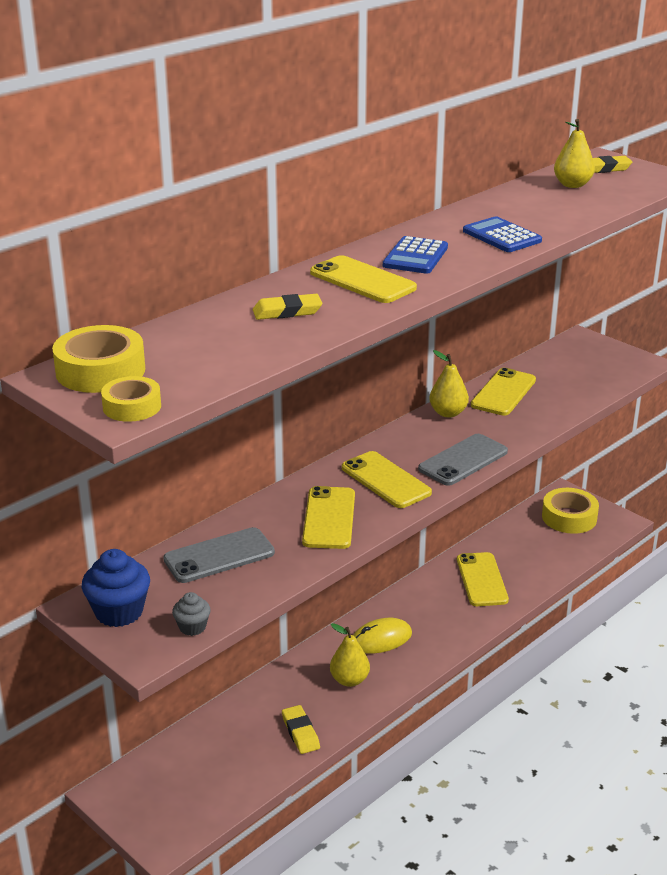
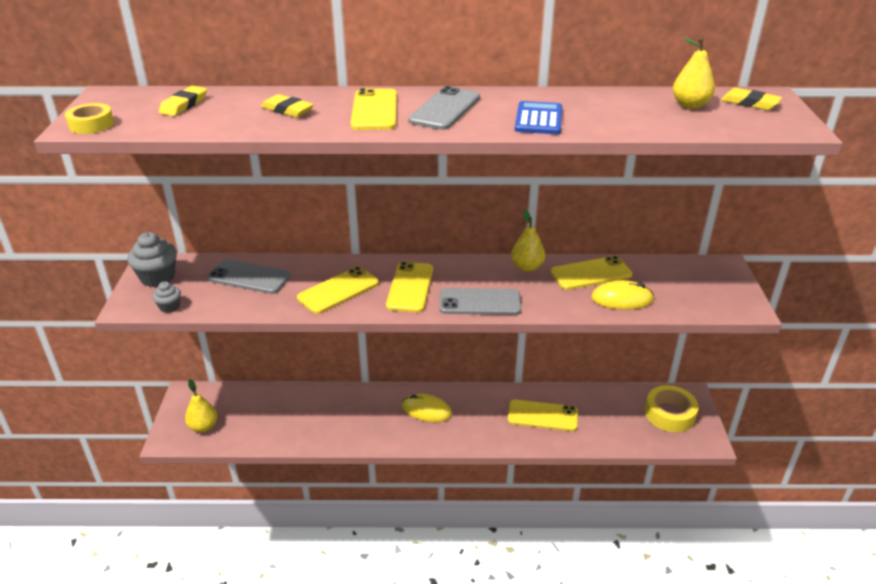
camera: 45 degrees right, 5 degrees up
yellow tape [52,325,145,393] -> none
blue cupcake [82,549,150,627] -> grey cupcake [127,232,177,287]
yellow eraser [282,705,320,754] -> yellow eraser moved to [159,86,207,116]
yellow pear [330,623,370,687] -> yellow pear moved to [185,379,217,432]
blue calculator [383,236,448,274] -> grey phone [408,86,480,130]
yellow phone [457,552,509,606] -> yellow phone turned 60 degrees clockwise [508,399,578,431]
none -> yellow mouse [591,280,654,310]

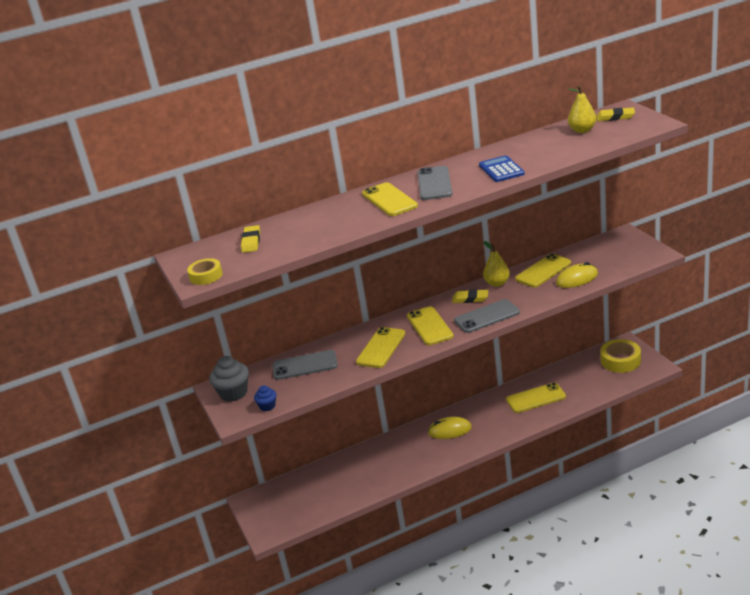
camera: 20 degrees left, 5 degrees down
grey cupcake [152,281,181,313] -> blue cupcake [254,385,276,411]
yellow pear [185,379,217,432] -> none
yellow eraser [261,94,314,117] -> yellow eraser moved to [452,289,488,303]

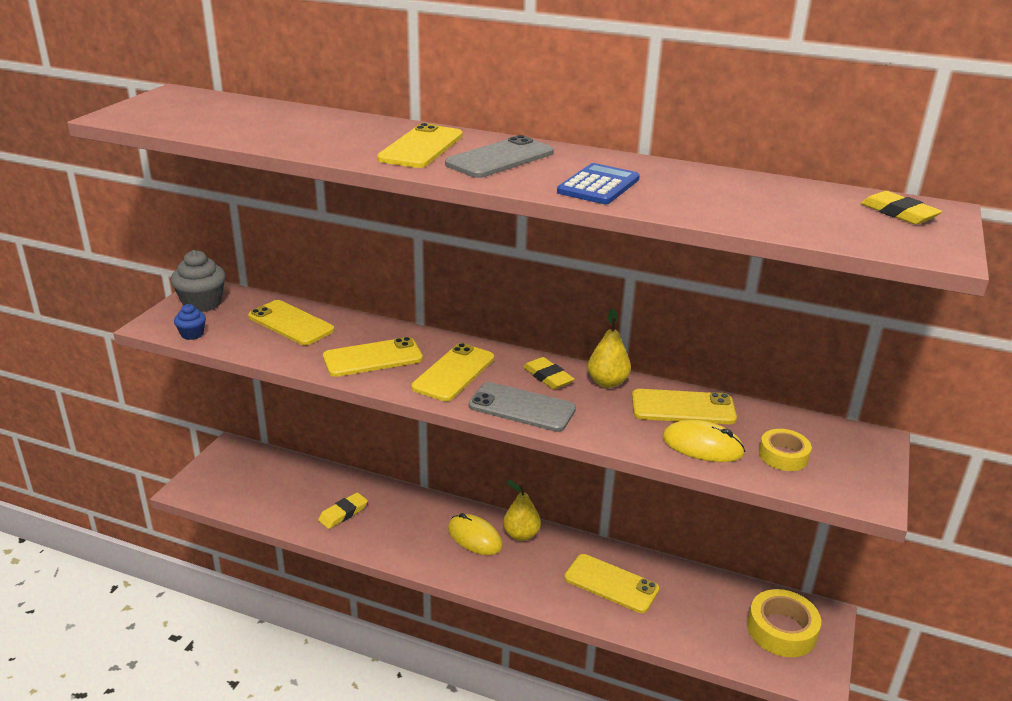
camera: 40 degrees right, 0 degrees up
yellow tape [187,258,223,285] -> yellow tape moved to [759,429,812,471]
yellow eraser [241,225,260,253] -> yellow eraser moved to [318,492,368,529]
grey phone [273,350,338,380] -> yellow phone [248,300,334,345]
yellow pear [568,86,596,133] -> yellow pear moved to [503,480,541,541]

